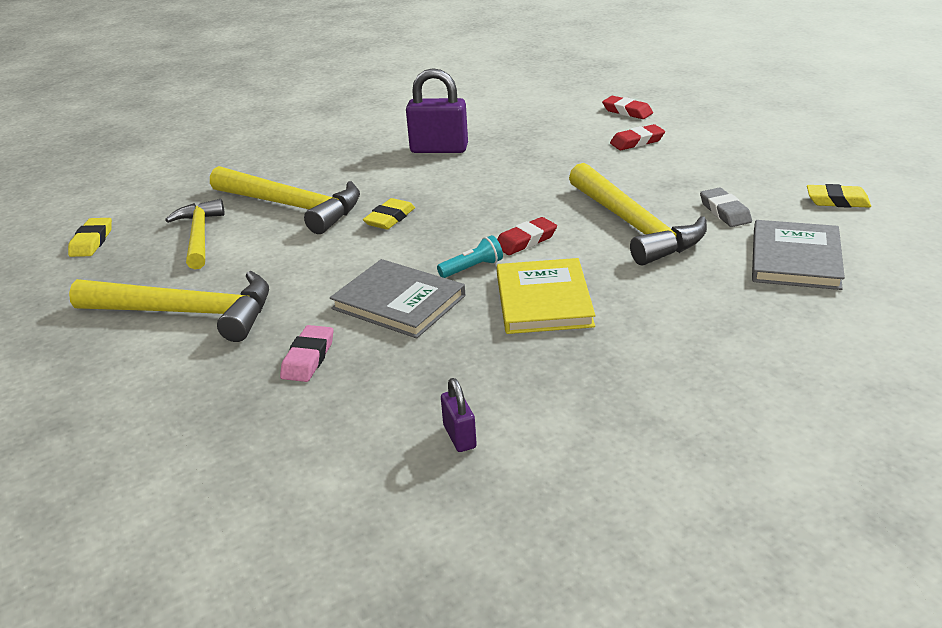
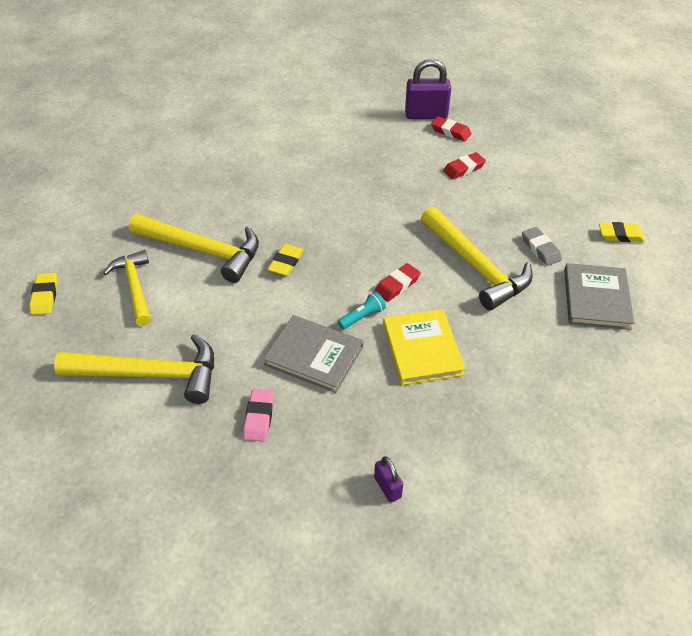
camera: 10 degrees left, 15 degrees up
purple padlock [406,68,468,153] -> purple padlock moved to [405,59,451,119]

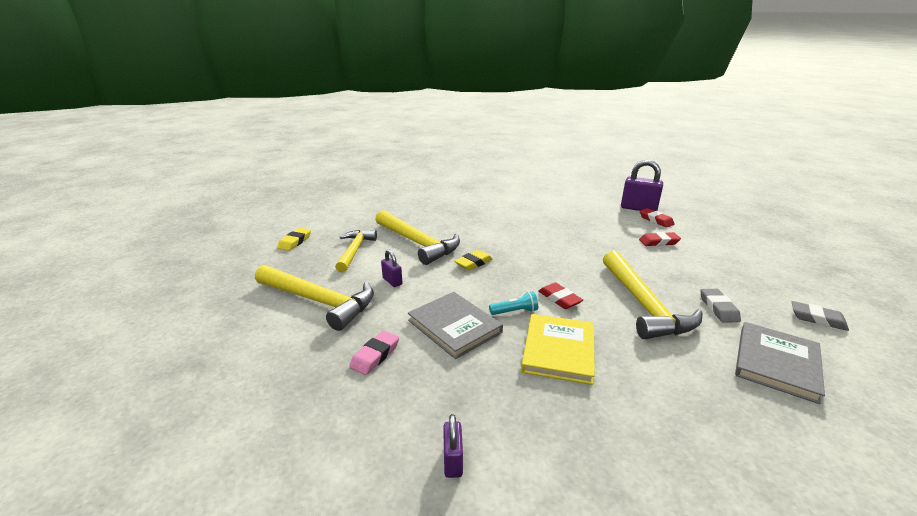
camera: 25 degrees right, 20 degrees down
red eraser [375,263,421,302] -> red eraser turned 75 degrees clockwise [538,283,583,309]
yellow eraser [599,222,645,242] -> grey eraser [792,301,849,331]
none -> purple padlock [381,250,403,287]

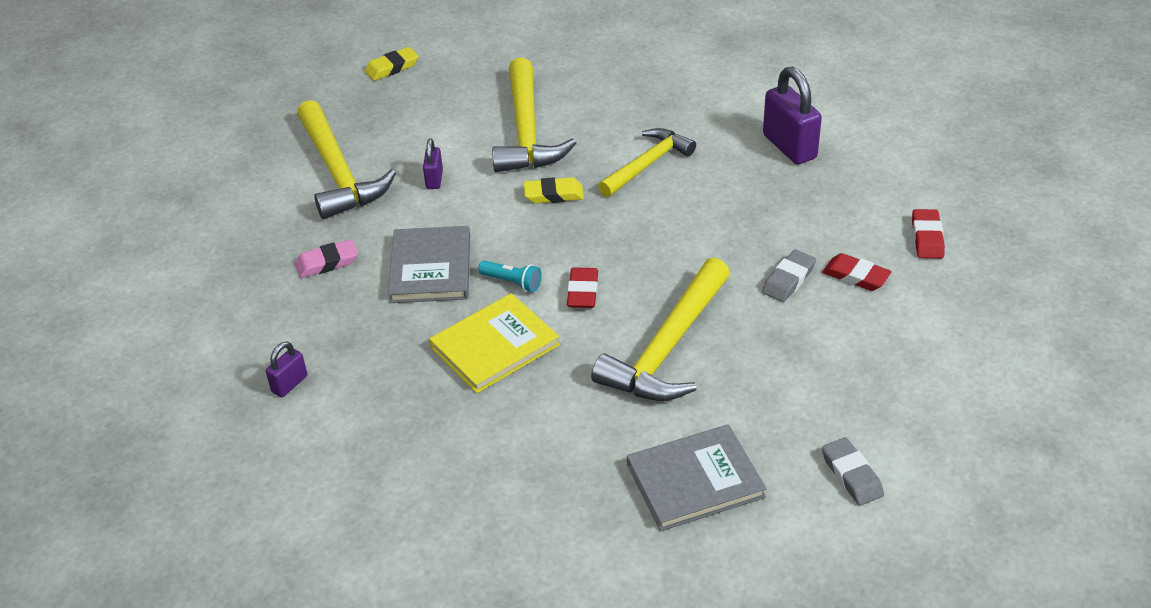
camera: 40 degrees right, 15 degrees up
yellow hammer [335,230,377,272] -> yellow hammer moved to [598,128,696,197]
purple padlock [621,160,663,211] -> purple padlock moved to [763,67,822,165]
grey eraser [701,289,741,323] -> grey eraser moved to [762,250,816,302]

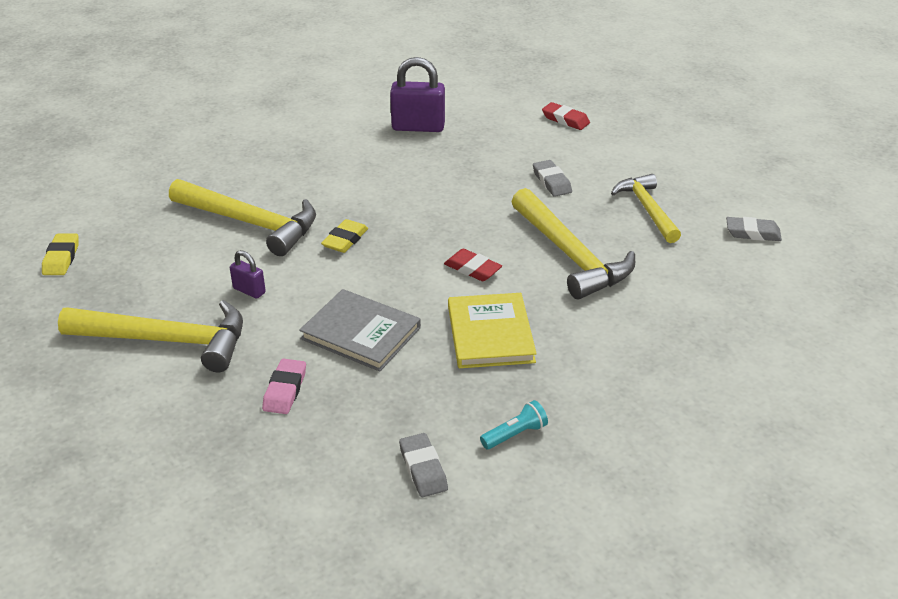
camera: 60 degrees left, 5 degrees down
purple padlock [266,341,307,397] -> grey eraser [399,433,448,497]
turquoise flashlight [478,260,542,292] -> turquoise flashlight moved to [480,400,548,449]
yellow hammer [598,128,696,197] -> yellow hammer moved to [611,174,681,243]
grey book [627,424,767,531] -> none
red eraser [822,253,892,291] -> none

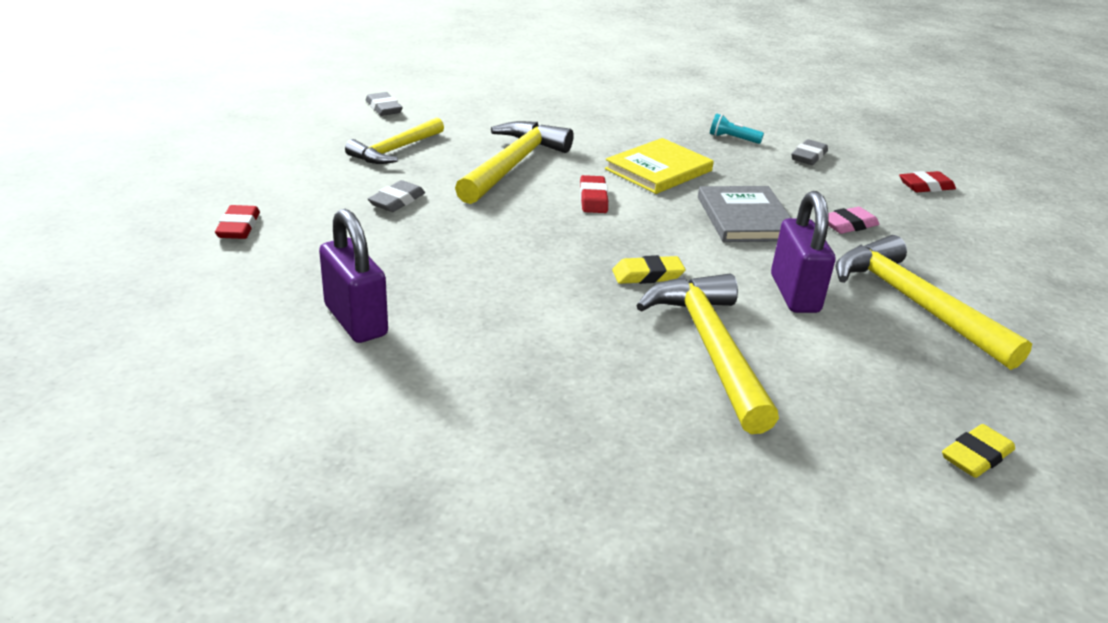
camera: 130 degrees left, 5 degrees down
purple padlock [230,250,266,299] -> purple padlock [771,191,835,313], size x1.92
none -> red eraser [899,171,956,192]

